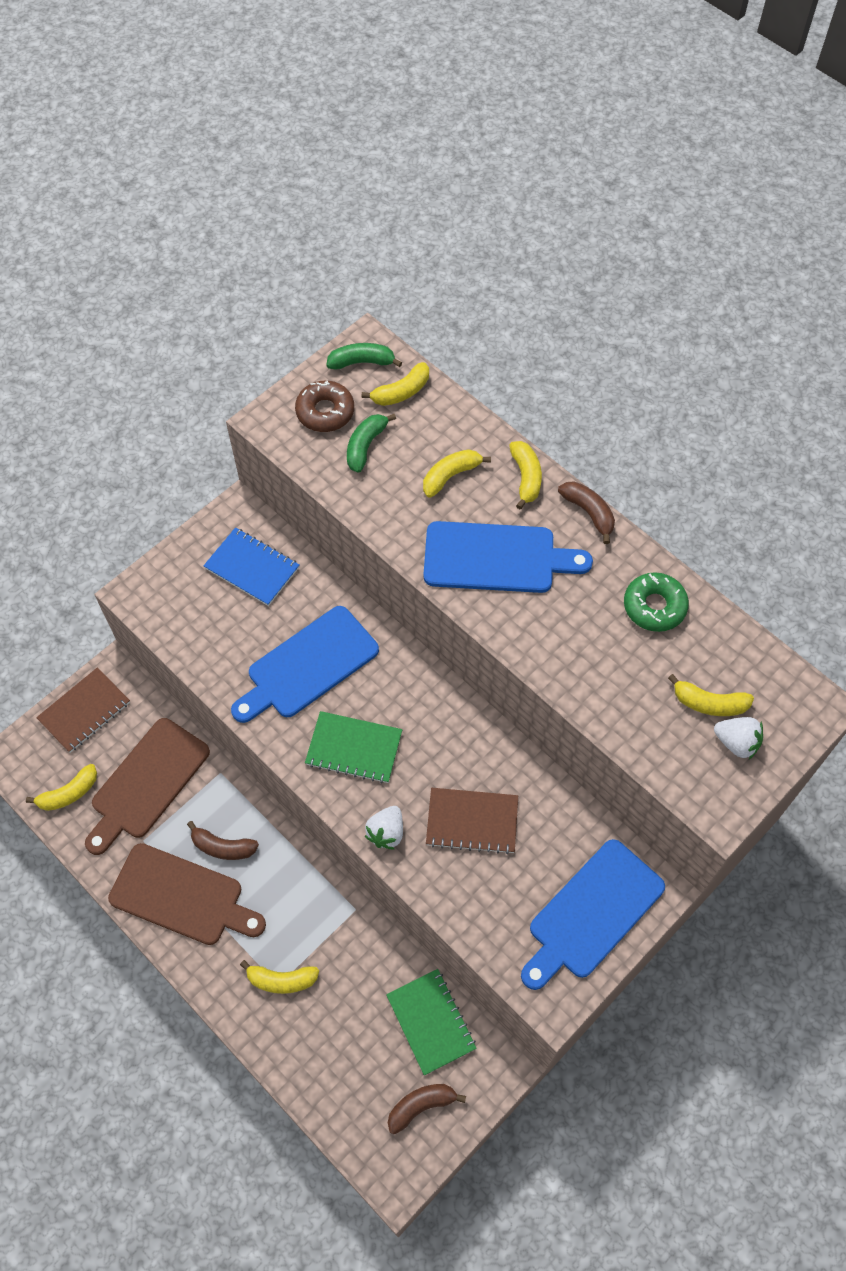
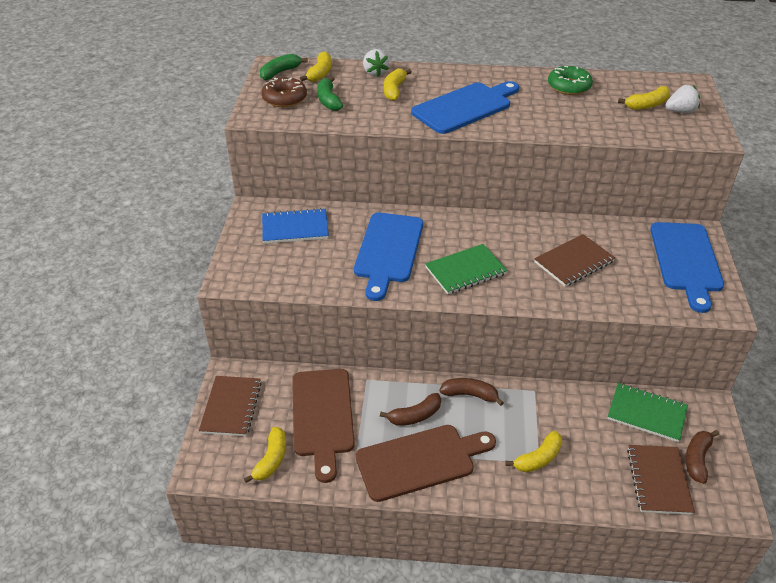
camera: 40 degrees left, 20 degrees down
white strawberry [365,806,403,850] -> white strawberry moved to [363,49,389,77]
yellow banana [509,441,542,509] -> none
brown banana [558,481,615,544] -> brown banana moved to [440,378,504,406]
none -> brown notebook [627,445,695,515]

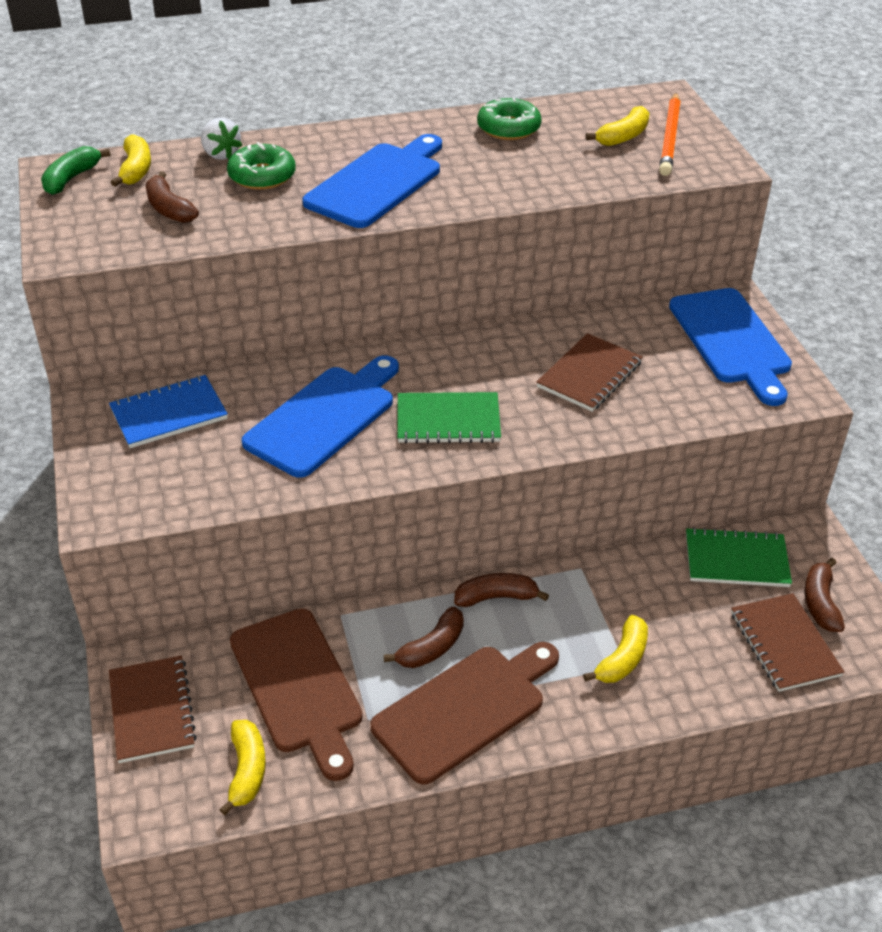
camera: 20 degrees left, 0 degrees up
brown donut [262,77,307,107] -> none
green banana [317,77,343,111] -> brown banana [146,171,199,223]
blue cutting board [354,213,423,301] -> blue cutting board turned 135 degrees counterclockwise [242,355,399,478]
yellow banana [384,69,412,101] -> green donut [227,142,296,190]
green notebook [425,244,507,294] -> green notebook turned 45 degrees clockwise [397,392,501,443]
white strawberry [666,85,700,113] -> orange pencil [659,92,681,176]

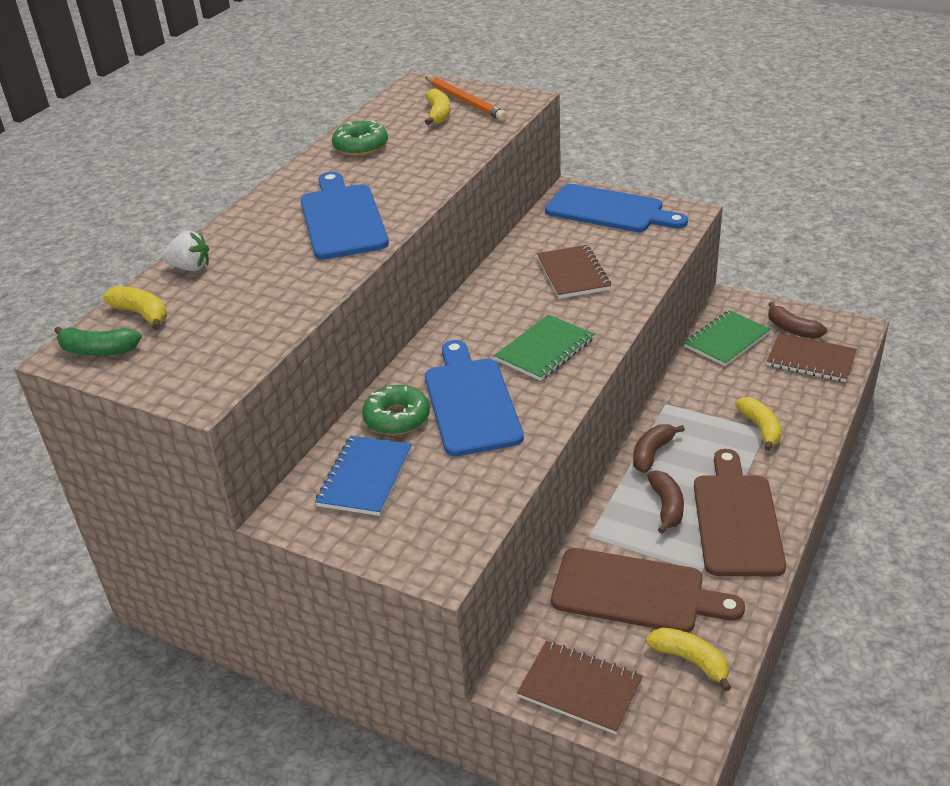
camera: 45 degrees left, 5 degrees down
green banana [41,146,111,195] -> green banana turned 60 degrees counterclockwise [54,326,142,356]
brown banana [146,171,199,223] -> none
green donut [227,142,296,190] -> green donut moved to [362,385,430,435]

